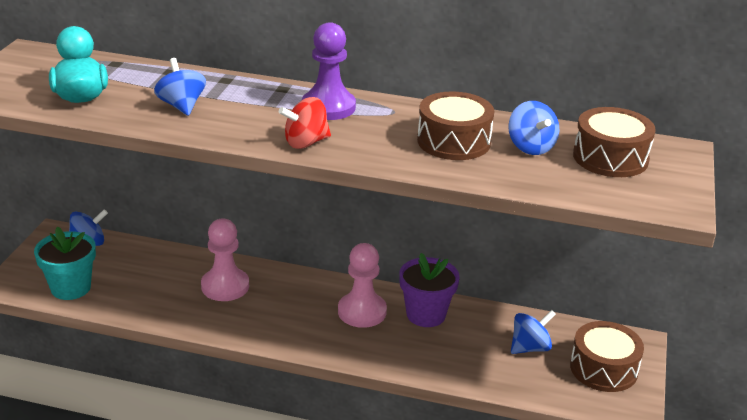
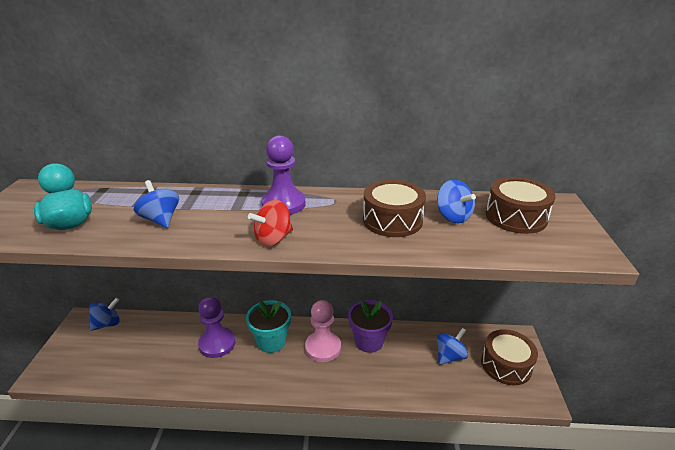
camera: 10 degrees left, 0 degrees up
turquoise flower pot [34,227,96,300] -> turquoise flower pot moved to [246,300,291,353]
pink pawn [201,219,249,301] -> purple pawn [198,297,236,358]

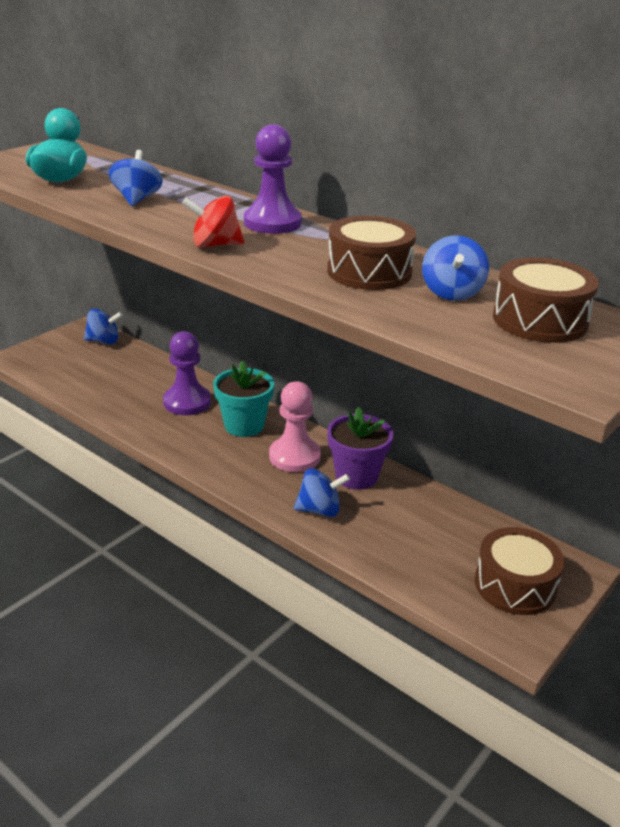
camera: 35 degrees right, 0 degrees up
blue spinning top [437,328,468,365] -> blue spinning top moved to [294,468,350,517]

